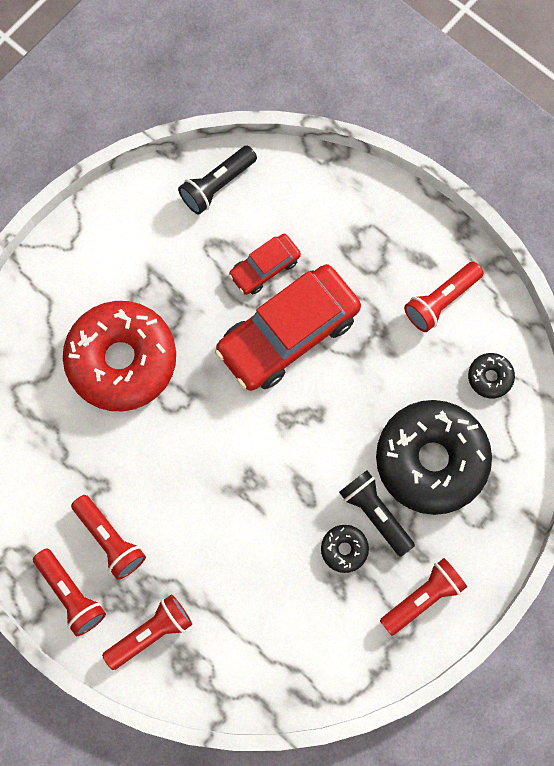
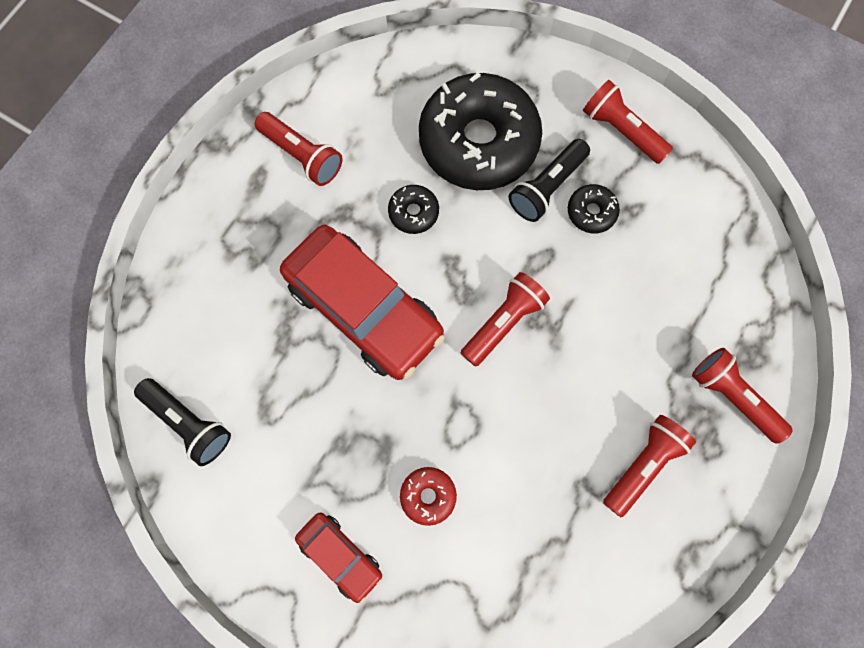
camera: 100 degrees left, 0 degrees up
red flashlight [33,549,106,636] -> red flashlight moved to [461,272,550,367]
red donut [63,301,176,411] -> red donut [400,467,457,526], size x0.41
red car [229,234,301,295] -> red car moved to [295,513,382,603]
black donut [468,353,515,398] -> black donut moved to [388,185,439,234]

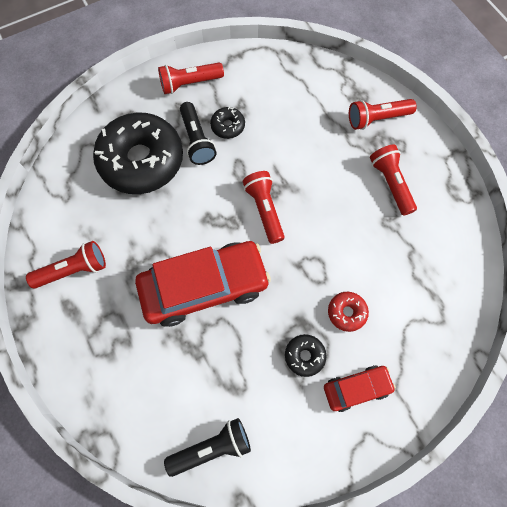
camera: 60 degrees left, 5 degrees down
black donut [388,185,439,234] -> black donut moved to [285,334,327,377]

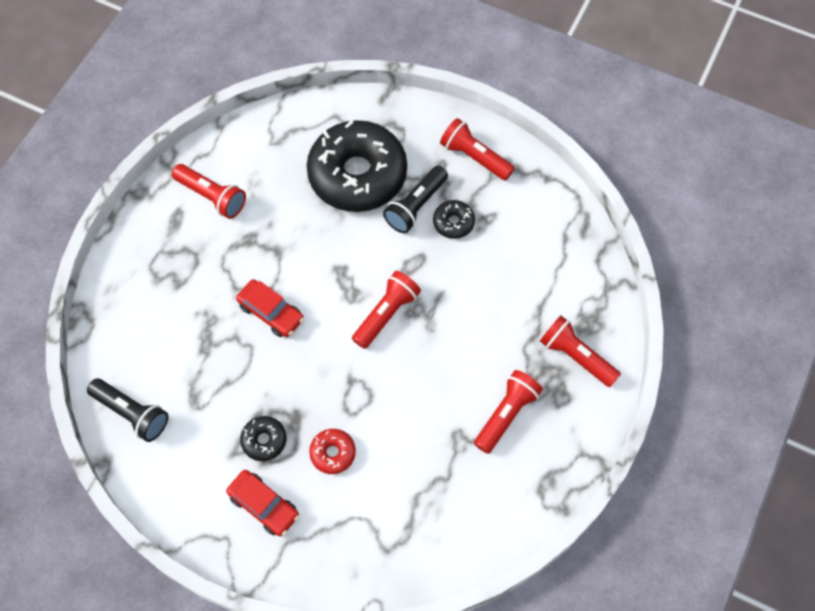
camera: 55 degrees right, 5 degrees down
red car [135,241,271,327] -> red car [236,279,304,337], size x0.50

